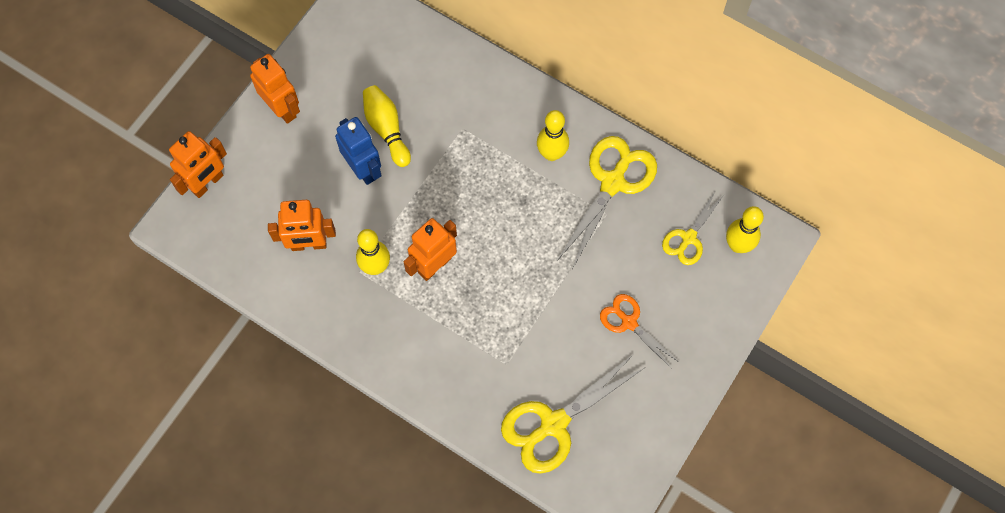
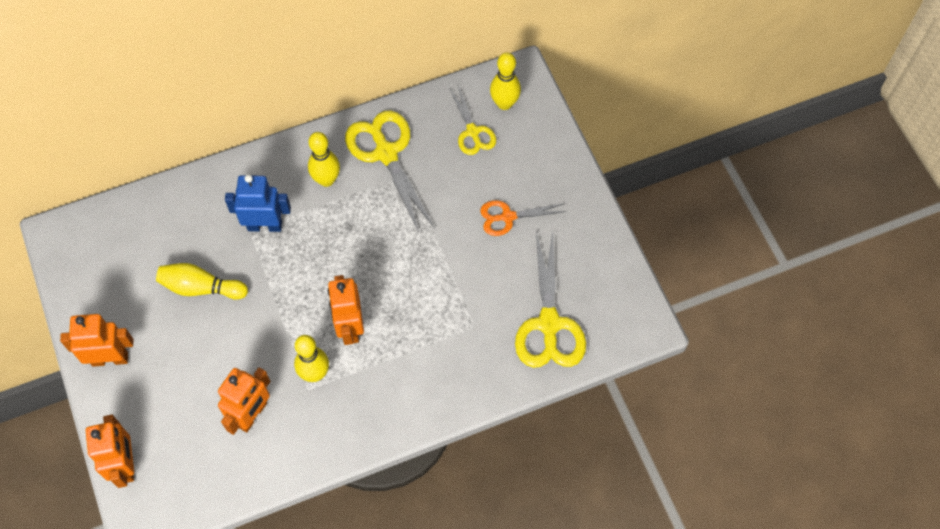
camera: 55 degrees left, 5 degrees down
blue robot [335,117,382,185] -> blue robot moved to [225,175,291,232]

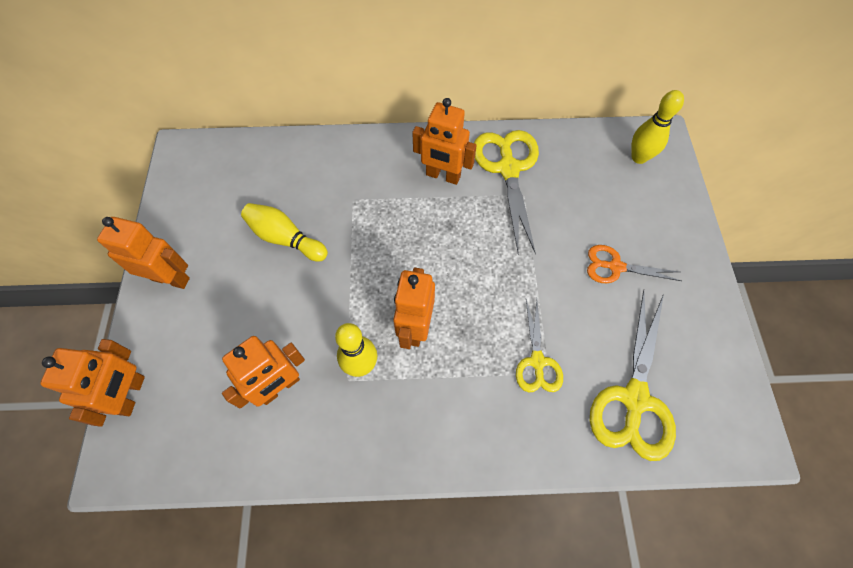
camera: 20 degrees right, 0 degrees up
blue robot [225,175,291,232] -> none
yellow bowling pin [308,132,340,187] -> orange robot [412,98,477,185]
yellow scissors [449,86,496,155] -> yellow scissors moved to [516,299,563,392]

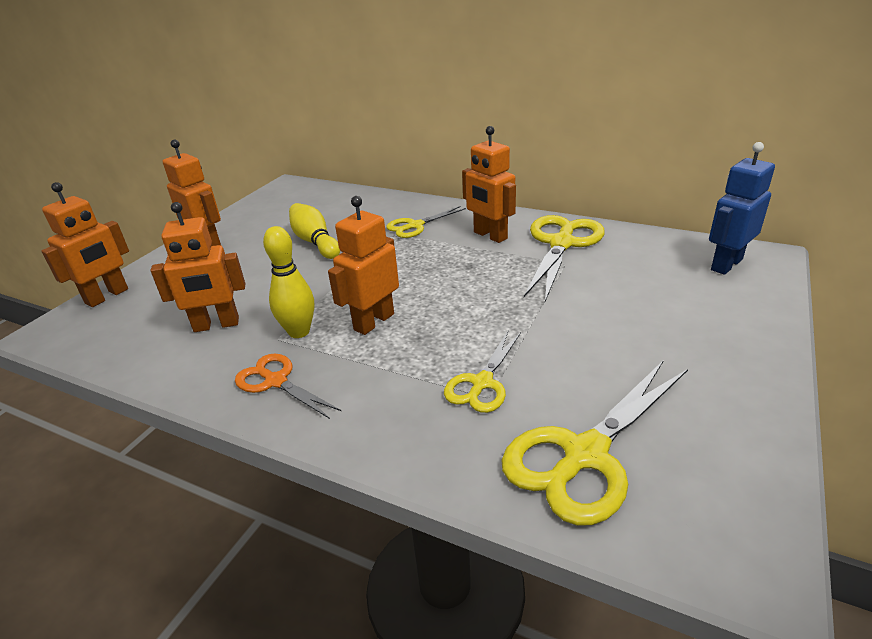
camera: 30 degrees right, 30 degrees down
orange scissors [587,245,681,283] -> orange scissors moved to [235,354,341,419]
yellow bowling pin [631,90,684,164] -> blue robot [709,142,775,275]
none -> yellow scissors [386,206,466,238]

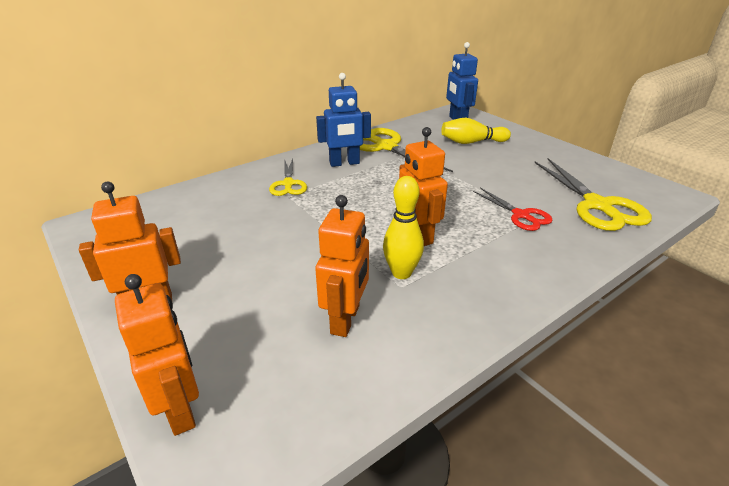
camera: 65 degrees left, 0 degrees up
orange scissors [235,354,341,419] -> none
yellow bowling pin [289,203,340,259] -> yellow bowling pin moved to [441,118,511,144]
yellow scissors [444,331,521,413] -> red scissors [473,188,553,231]
orange robot [462,126,516,243] -> blue robot [316,73,371,167]

